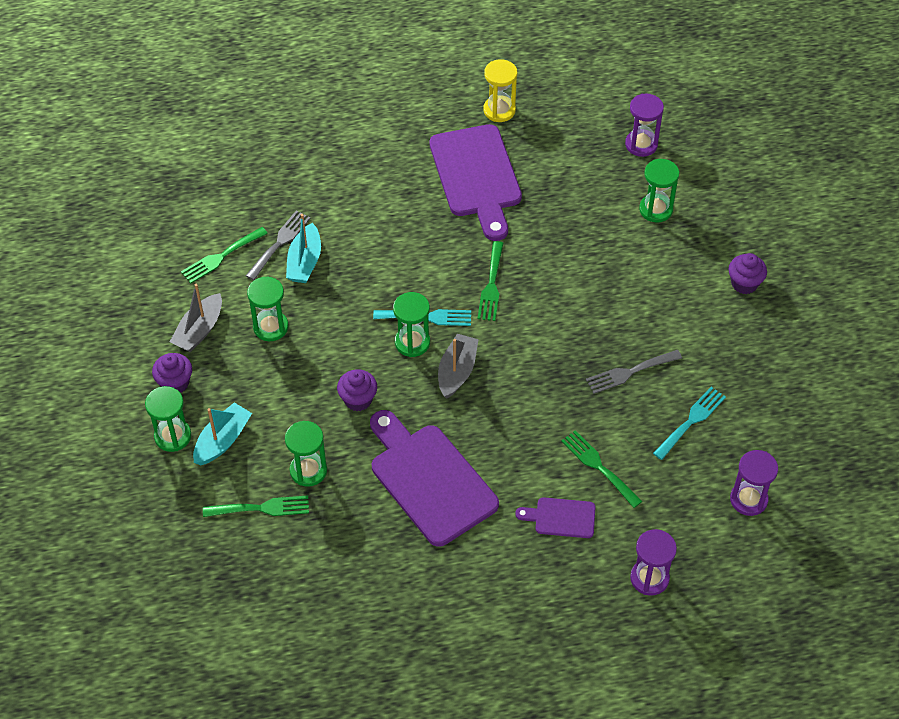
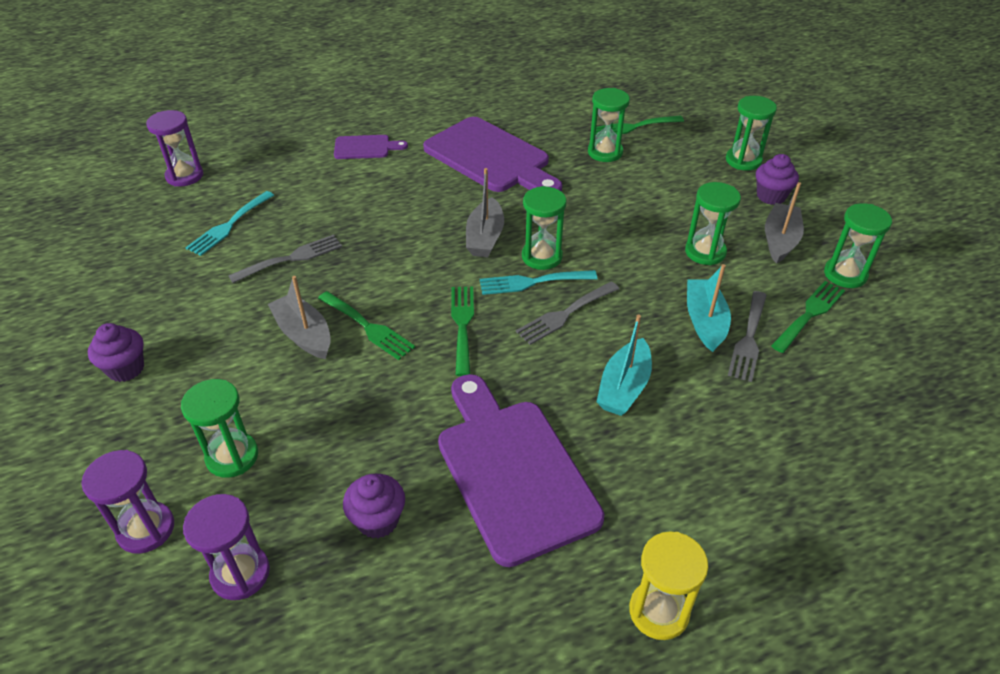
camera: 170 degrees right, 10 degrees down
turquoise boat [193,402,252,465] -> turquoise boat moved to [597,315,652,416]
purple cupcake [337,370,377,411] -> purple cupcake moved to [343,474,405,538]
yellow hourglass [484,59,517,122] -> yellow hourglass moved to [629,531,708,640]
green fork [561,430,642,508] -> green fork moved to [318,291,415,360]
purple hourglass [630,529,677,596] -> purple hourglass moved to [81,450,174,554]
none -> grey boat [268,276,331,359]
none -> grey fork [516,281,619,345]
none -> green hourglass [824,203,892,288]

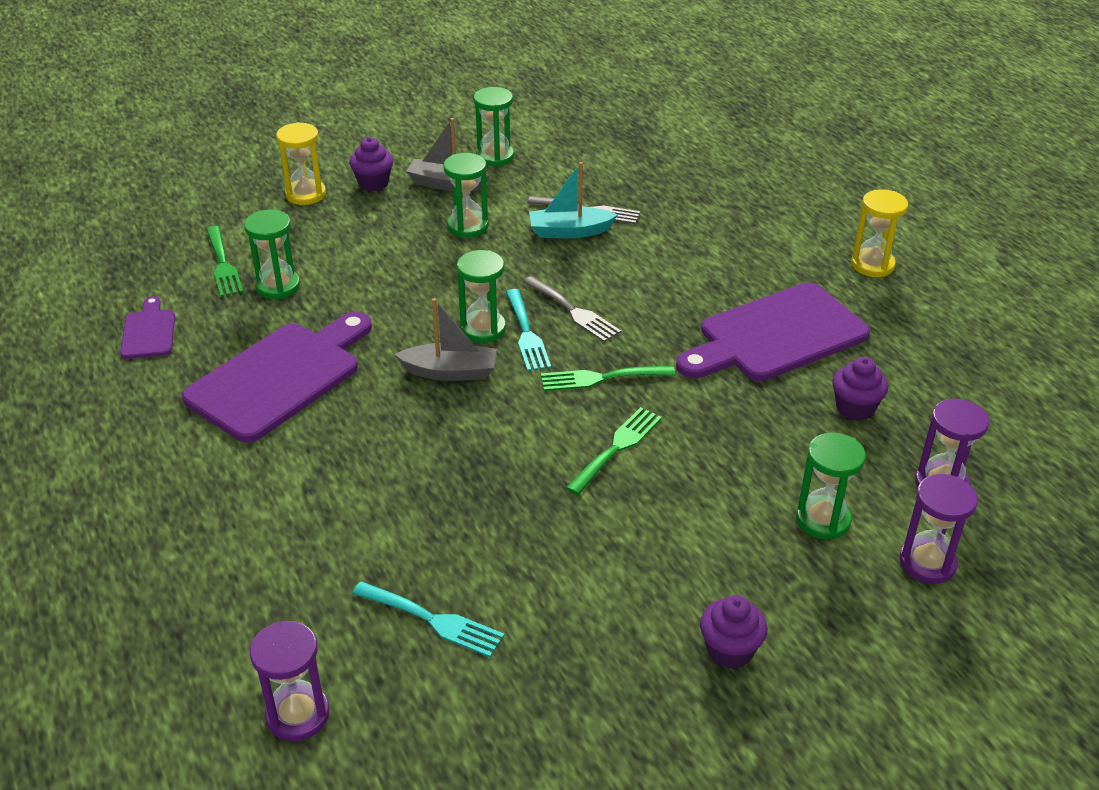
camera: 95 degrees left, 5 degrees down
grey fork [228,234,342,283] -> none
grey boat [268,276,331,359] -> none
purple cutting board [334,135,408,159] -> purple cutting board moved to [120,296,175,359]
turquoise boat [597,315,652,416] -> none
green hourglass [726,96,777,171] -> yellow hourglass [276,122,326,205]
green fork [771,281,845,353] -> none

